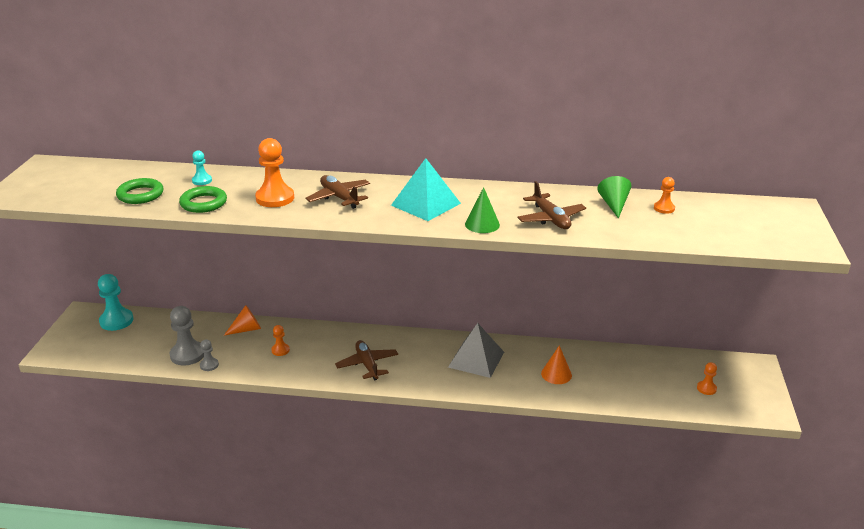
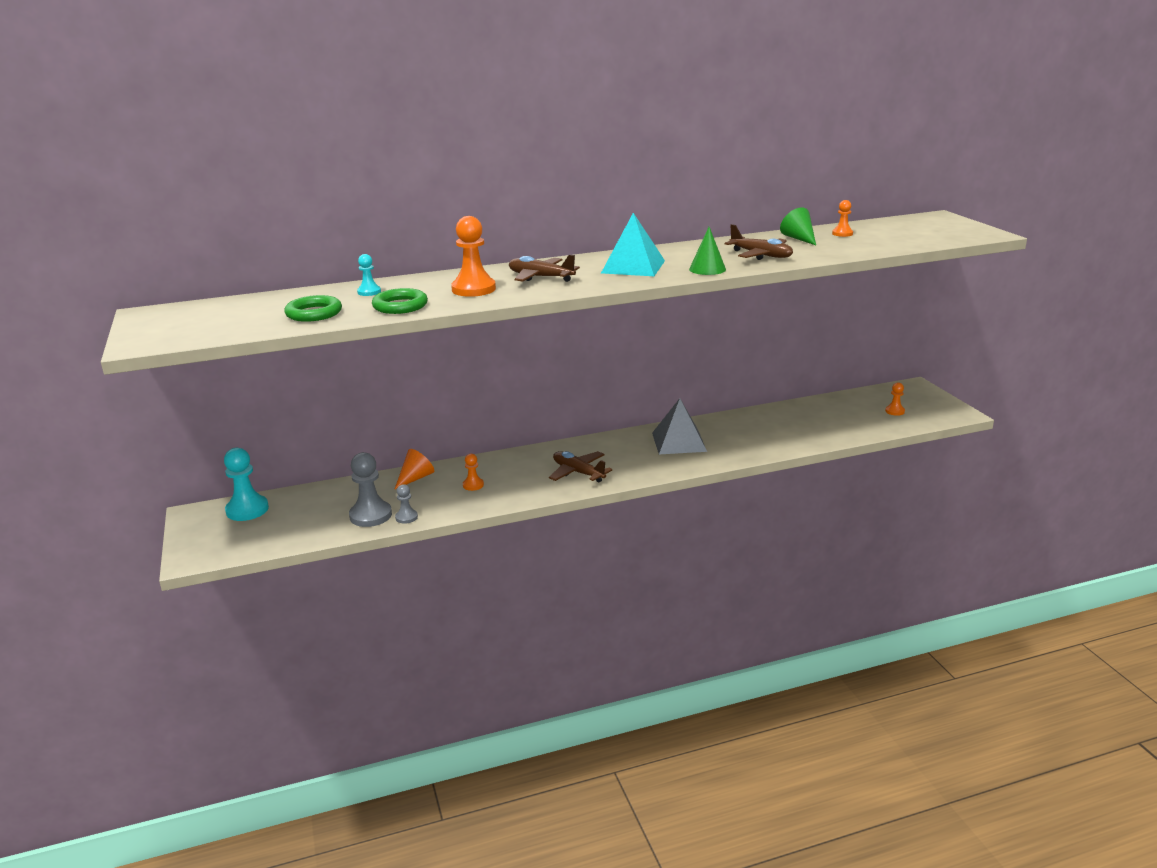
camera: 25 degrees left, 5 degrees down
orange cone [541,345,572,384] -> none

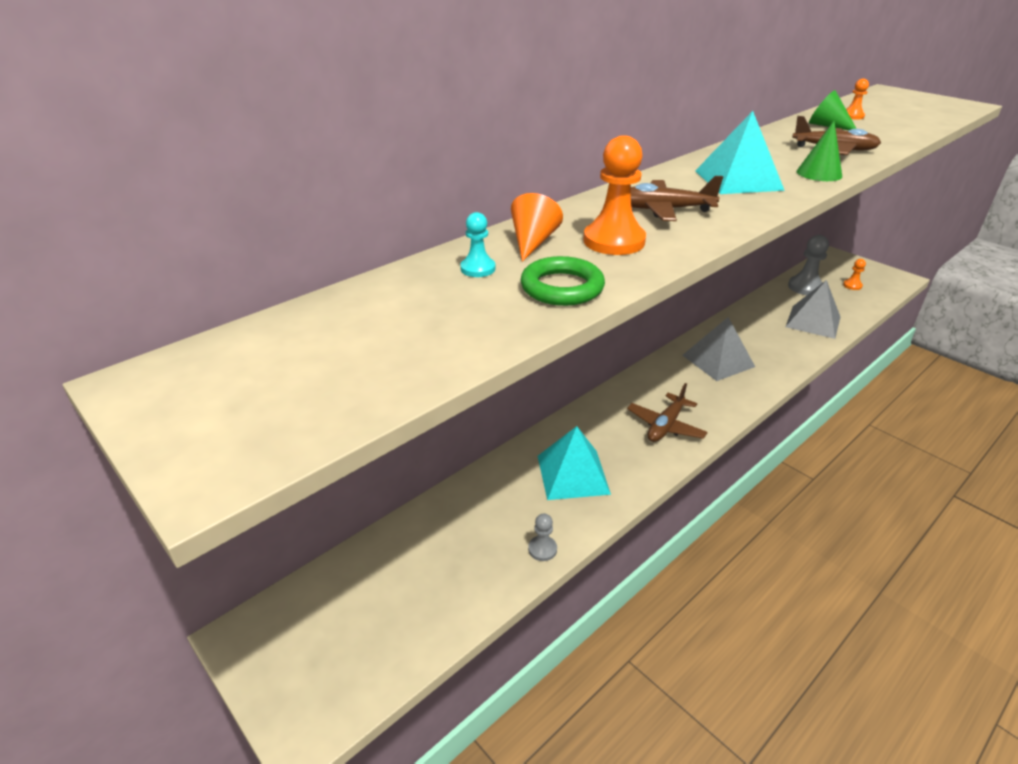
camera: 25 degrees left, 10 degrees up
turquoise pawn [224,448,269,521] -> none
green ring [284,295,342,322] -> none
grey pawn [349,452,392,527] -> grey pawn moved to [788,235,829,295]
orange cone [394,449,434,490] -> orange cone moved to [511,193,563,262]
orange pawn [463,454,484,491] -> turquoise pyramid [538,426,611,500]
brown plane [549,451,613,483] -> brown plane turned 75 degrees counterclockwise [627,383,708,442]
none -> grey pyramid [786,280,840,339]

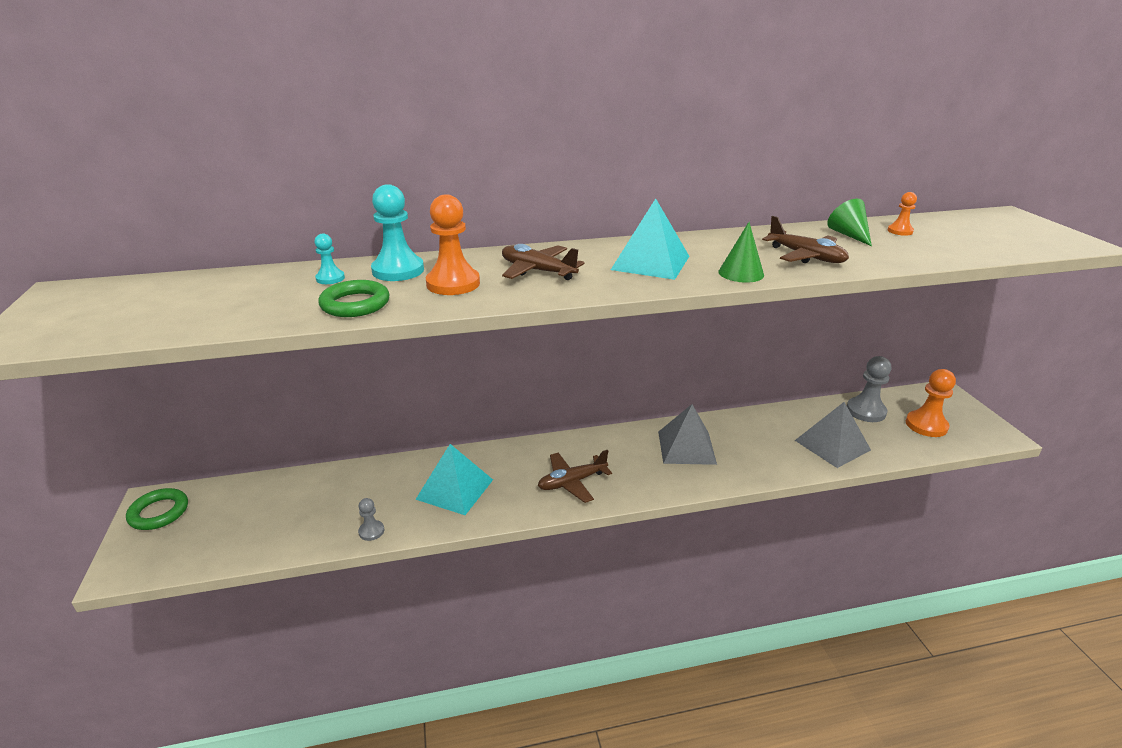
camera: 30 degrees right, 5 degrees down
orange cone [511,193,563,262] -> turquoise pawn [371,184,424,281]
orange pawn [843,259,866,290] -> orange pawn [906,369,956,437], size x1.89
none -> green ring [126,488,188,530]

